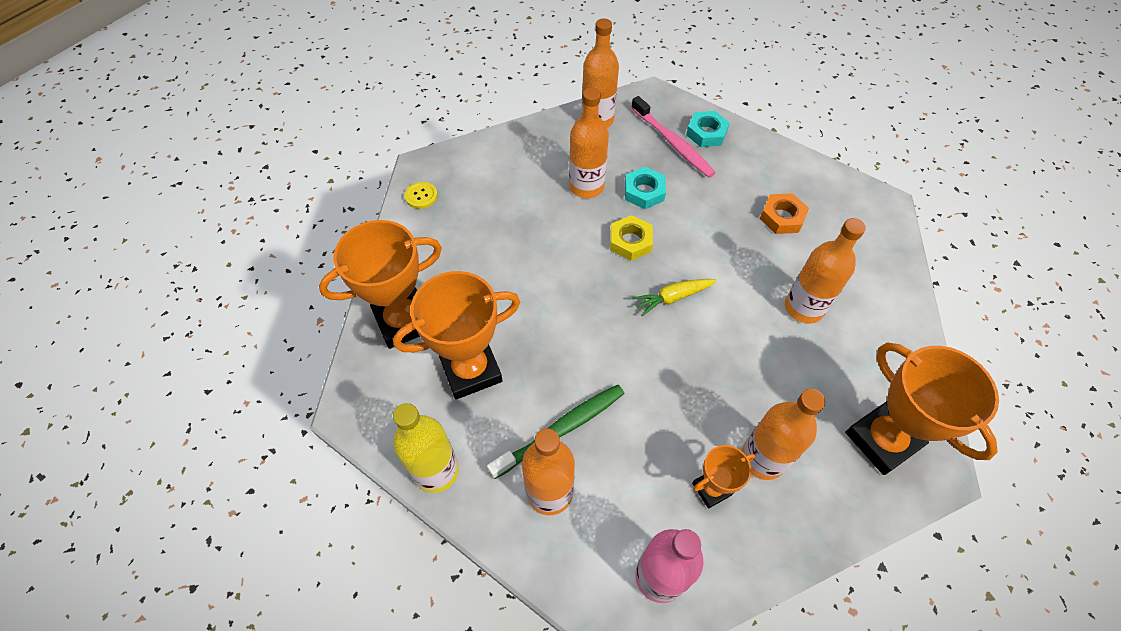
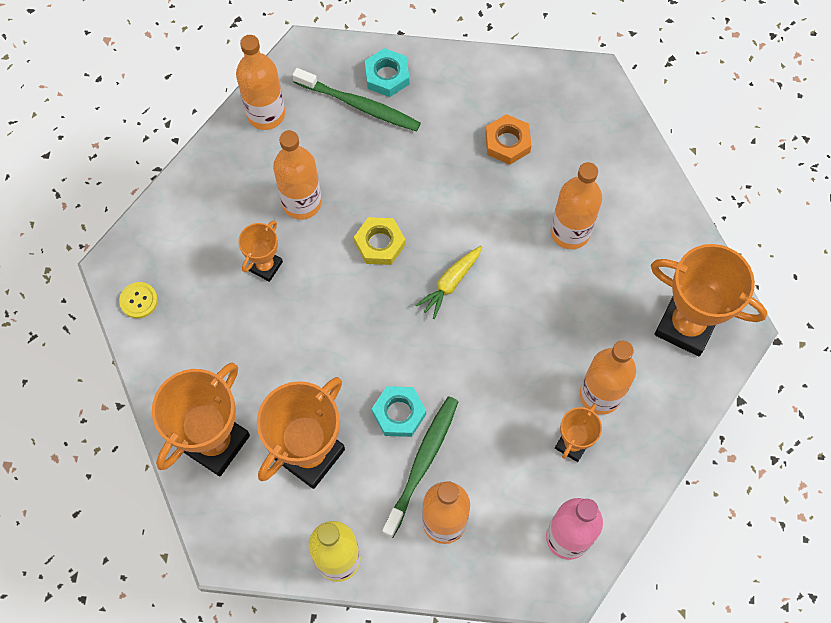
camera: 30 degrees left, 10 degrees up
turquoise nut [625,167,666,209] -> turquoise nut moved to [372,386,426,437]
pink toothbrush [631,96,716,178] -> green toothbrush [292,68,421,132]
none -> orange trophy [238,220,283,282]

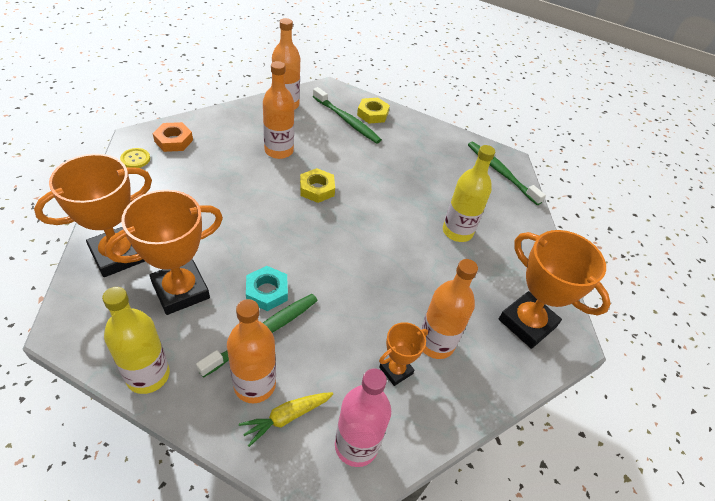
camera: 15 degrees right, 20 degrees down
orange trophy [238,220,283,282] -> none
turquoise nut [365,48,409,97] -> yellow nut [357,98,390,124]
yellow carrot [416,246,482,319] -> yellow carrot moved to [239,392,333,447]
orange nut [485,114,531,165] -> orange nut moved to [153,122,193,152]
orange bottle [551,162,602,249] -> yellow bottle [443,145,495,242]
none -> green toothbrush [468,142,546,205]

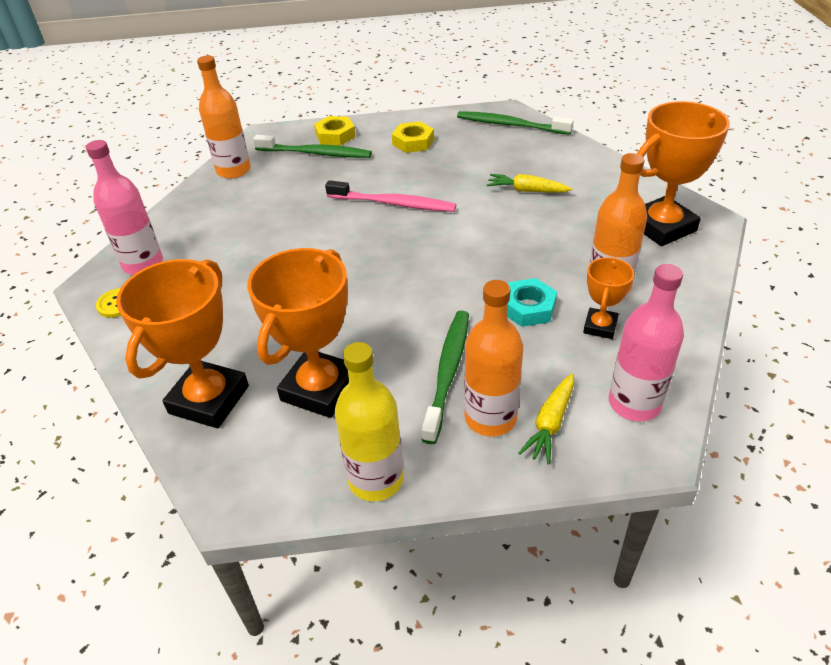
camera: 25 degrees left, 5 degrees down
orange nut [153,122,193,152] -> pink bottle [86,140,163,275]
turquoise nut [246,266,288,311] -> turquoise nut moved to [507,278,557,327]
orange bottle [263,61,294,159] -> none
yellow nut [300,168,335,203] -> yellow nut moved to [392,121,434,153]
yellow bottle [443,145,495,242] -> yellow carrot [487,174,572,192]
orange trophy [499,230,611,349] -> orange trophy turned 45 degrees counterclockwise [637,101,730,246]
none -> pink toothbrush [325,180,456,212]

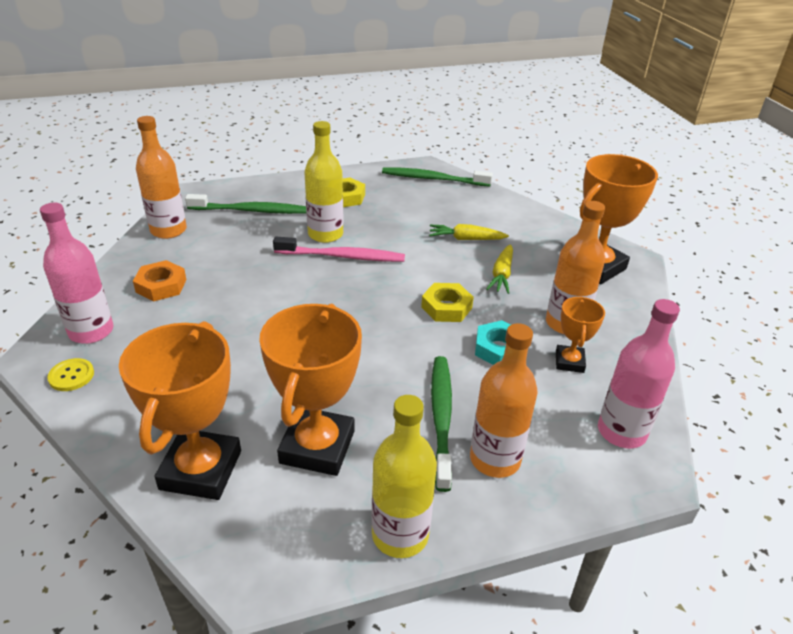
camera: 15 degrees left, 5 degrees down
yellow nut [314,116,355,146] -> yellow nut moved to [421,283,474,322]
yellow carrot [519,373,574,465] -> yellow carrot moved to [486,244,513,294]
none -> orange nut [133,260,186,301]
none -> yellow bottle [304,121,344,243]

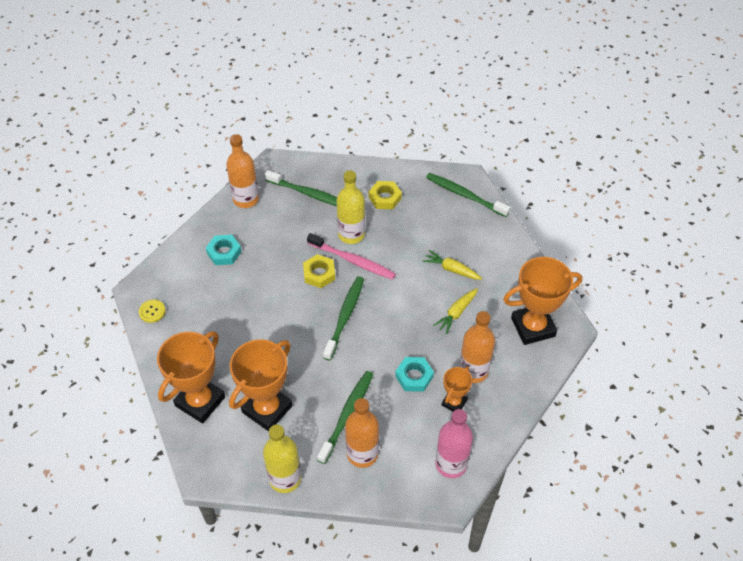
camera: 25 degrees right, 15 degrees up
pink bottle [40,203,114,344] -> none
orange nut [133,260,186,301] -> turquoise nut [206,235,242,265]
yellow nut [421,283,474,322] -> yellow nut moved to [303,254,335,288]
none -> green toothbrush [323,276,364,361]

